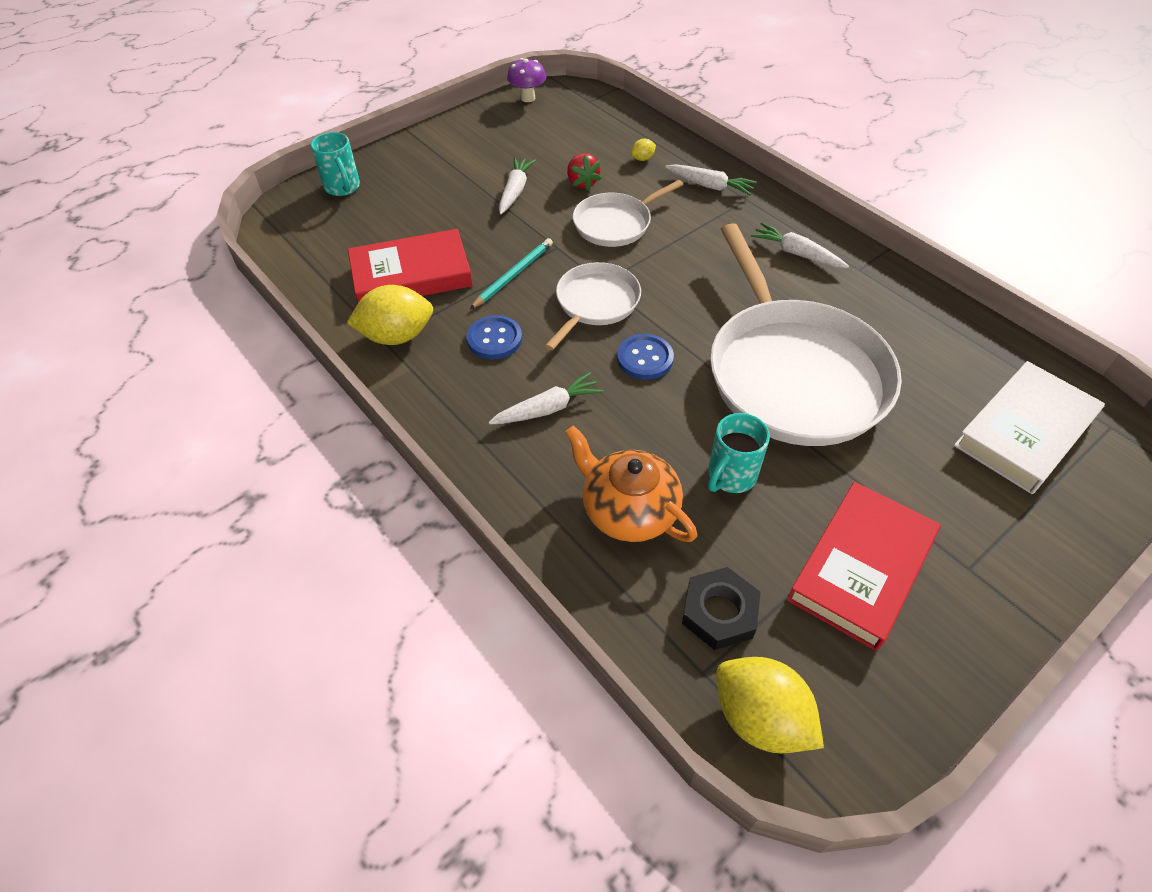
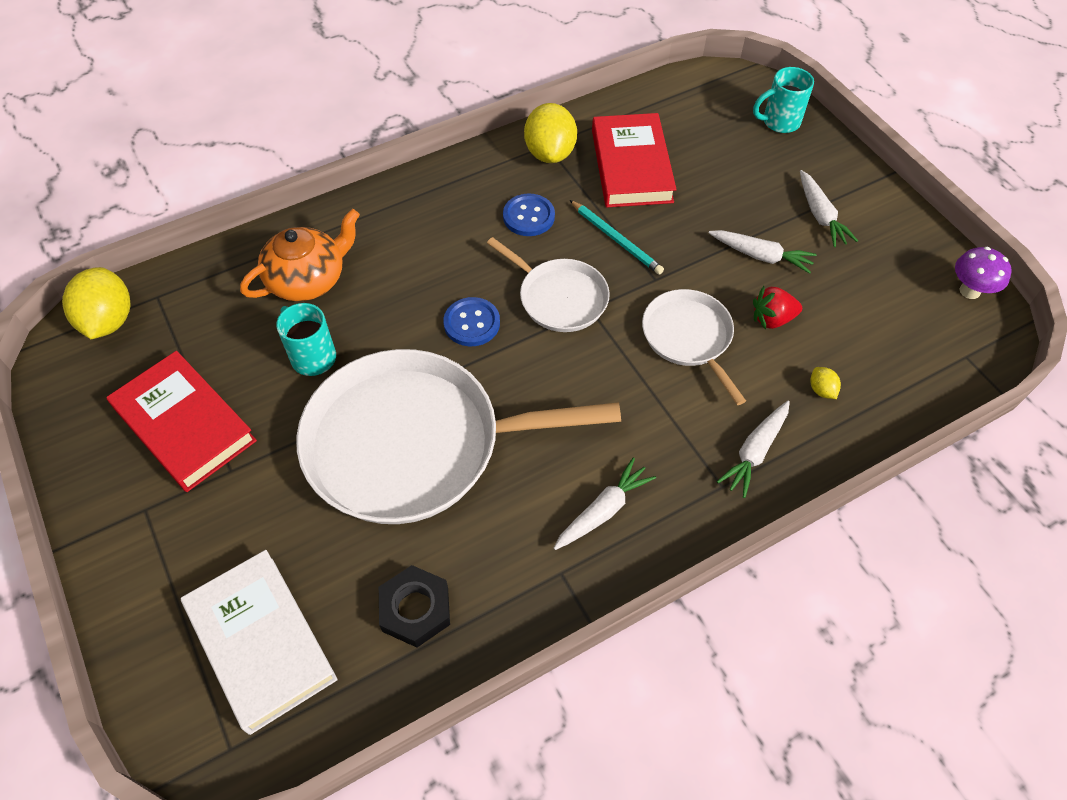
camera: 100 degrees right, 5 degrees up
white carrot [488,372,603,425] -> white carrot moved to [800,170,858,247]
black nut [682,567,761,650] -> black nut moved to [379,565,450,647]
yellow lemon [716,657,824,753] -> yellow lemon turned 60 degrees counterclockwise [62,267,130,339]

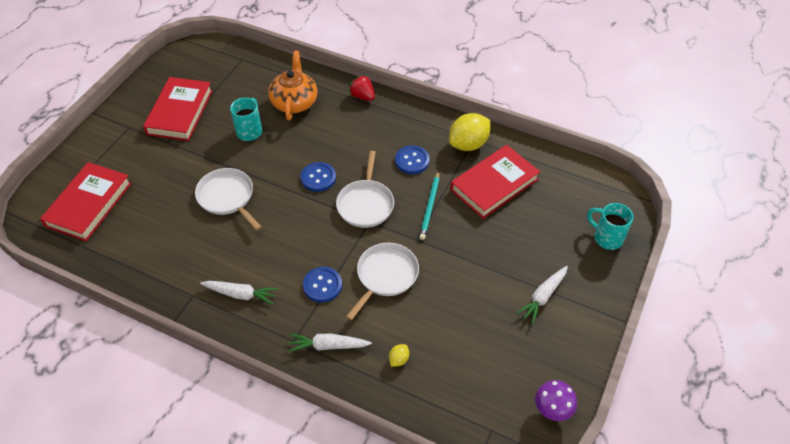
camera: 55 degrees right, 5 degrees down
yellow lemon [62,267,130,339] -> none
white book [181,550,338,735] -> red book [40,162,132,241]
orange teapot [240,209,360,301] -> orange teapot turned 105 degrees counterclockwise [268,51,317,120]
white pan [296,349,621,524] -> white pan [195,168,262,230], size x0.51
black nut [379,565,450,647] -> none
white carrot [709,230,817,274] -> none
red strawberry [753,286,802,330] -> red strawberry moved to [348,74,375,101]
none -> blue button [303,267,342,302]

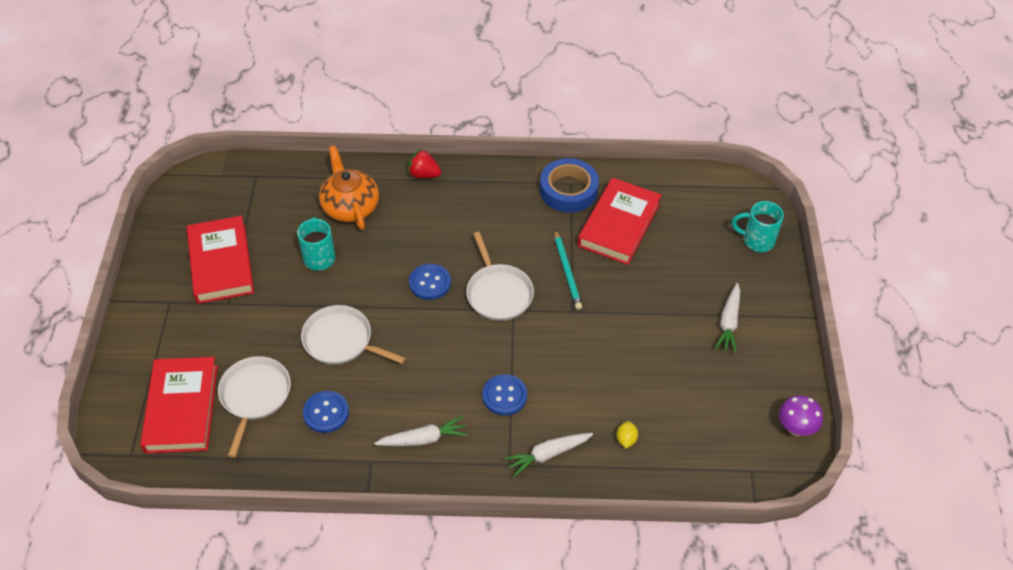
camera: 25 degrees left, 0 degrees up
white pan [346,243,419,320] -> white pan moved to [218,356,291,458]
blue button [395,146,430,174] -> blue button moved to [303,391,349,433]
yellow lemon [449,113,490,151] -> blue tape [540,158,599,213]

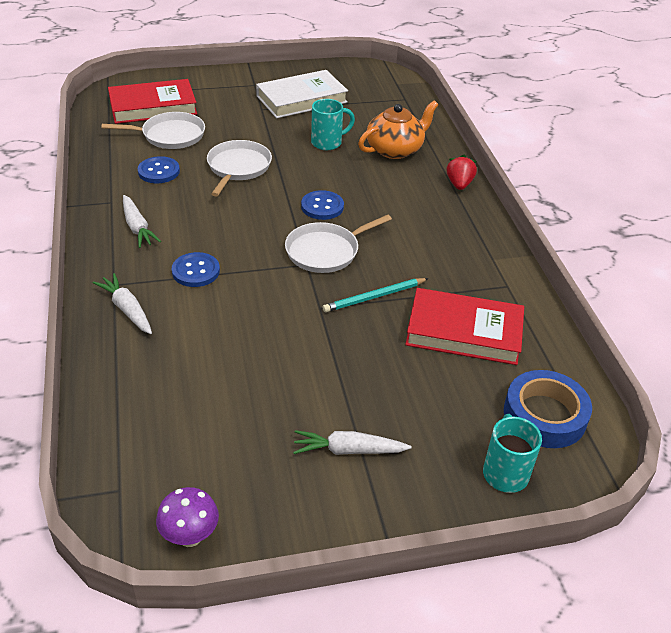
camera: 75 degrees right, 10 degrees down
red book [187,216,254,304] -> white book [256,70,348,118]
blue tape [540,158,599,213] -> blue tape moved to [504,370,592,448]
yellow lemon [617,421,638,448] -> none

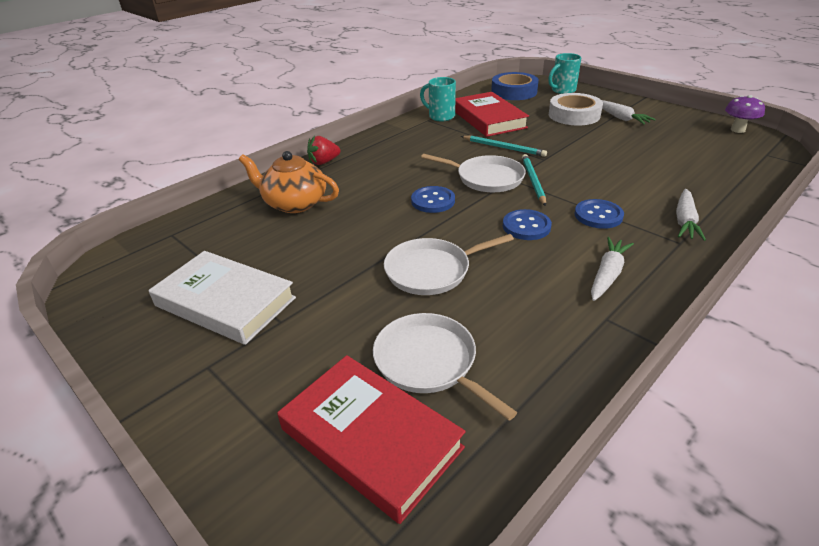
camera: 120 degrees left, 5 degrees down
blue button [138,156,180,183] -> blue button moved to [503,209,552,240]
turquoise mug [311,99,355,150] -> turquoise mug moved to [420,77,456,121]
none -> turquoise pencil [522,154,546,206]
none -> white tape [549,93,603,125]

